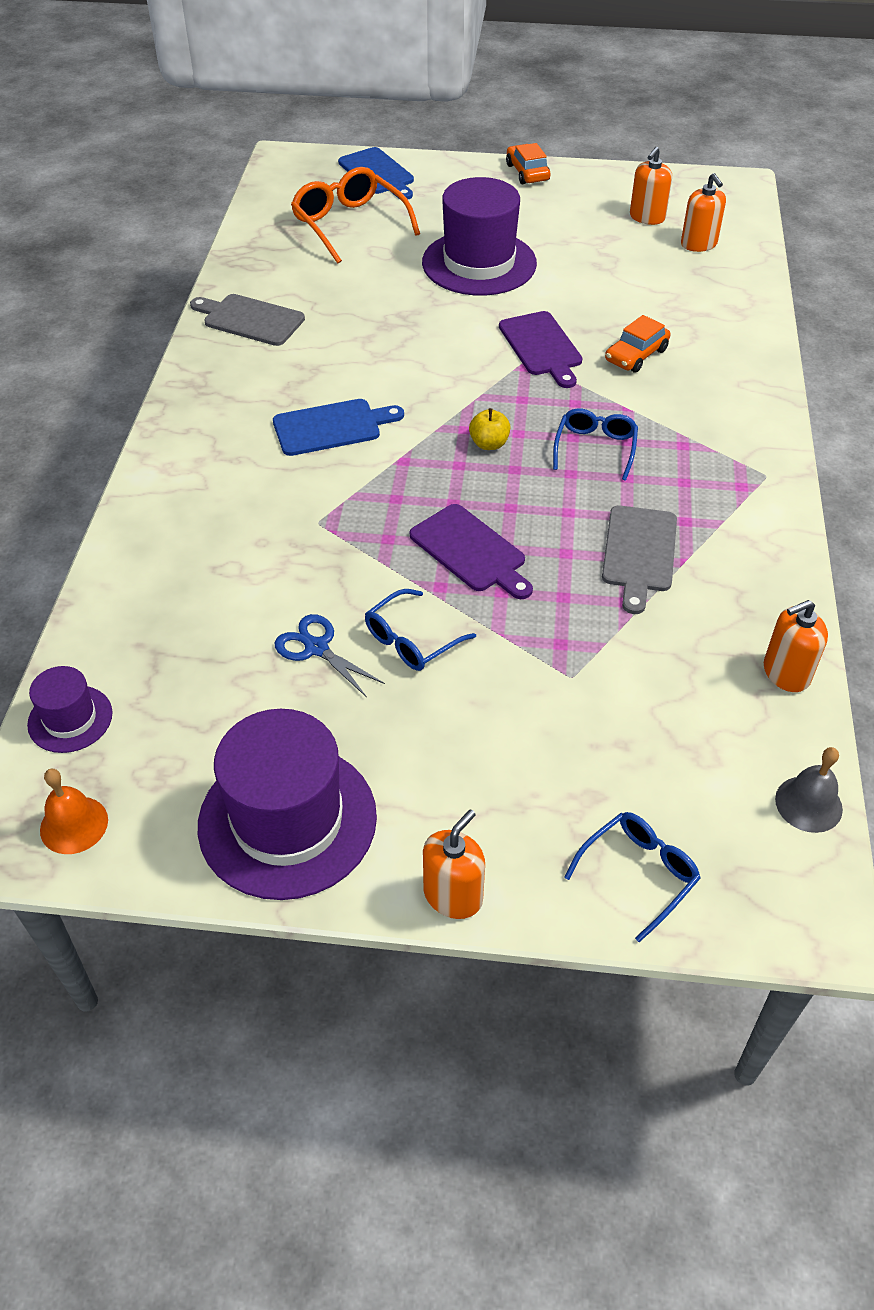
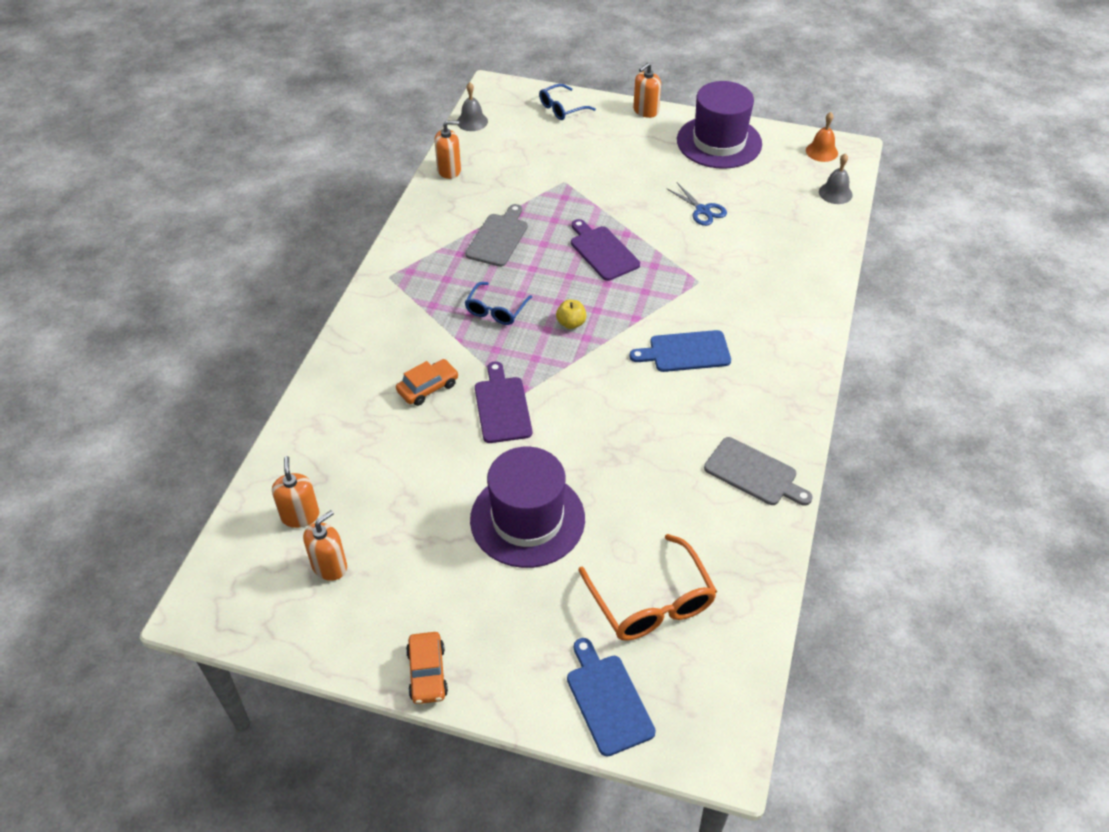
camera: 170 degrees left, 0 degrees up
purple hat [27,666,112,753] -> grey bell [819,153,853,204]
blue glasses [365,589,476,671] -> none

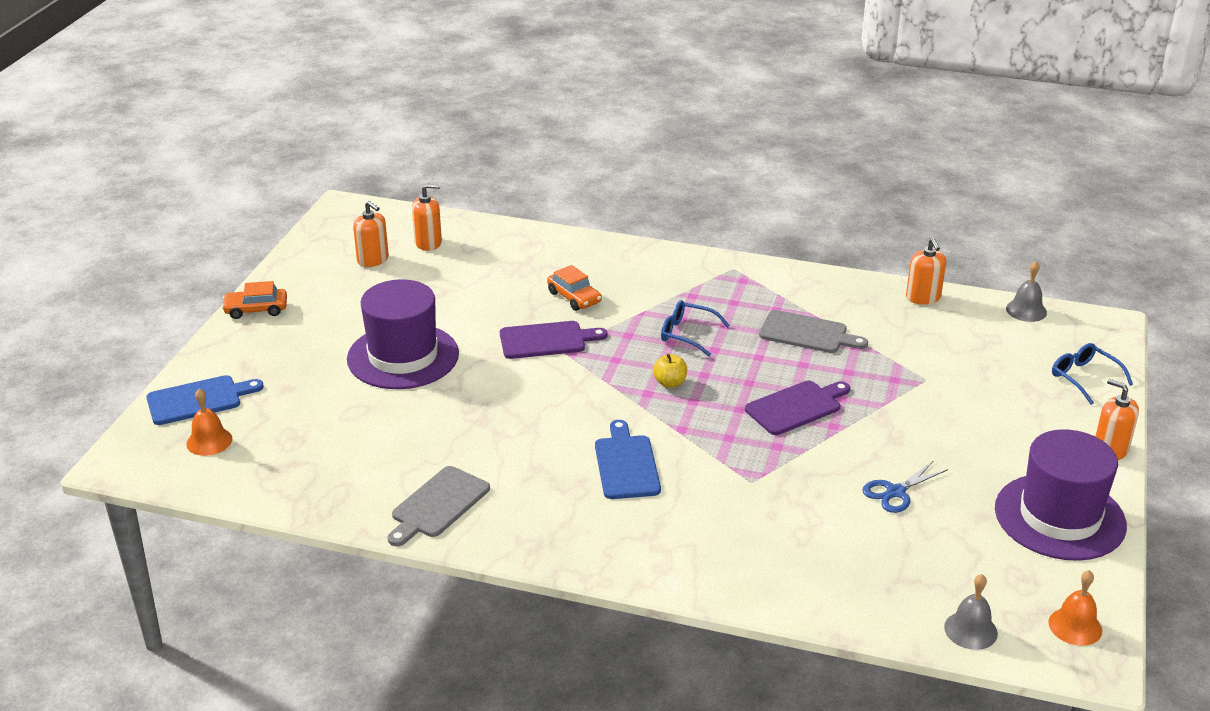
camera: 90 degrees right, 15 degrees down
orange glasses [578,534,717,641] -> none
none -> orange bell [186,388,232,456]

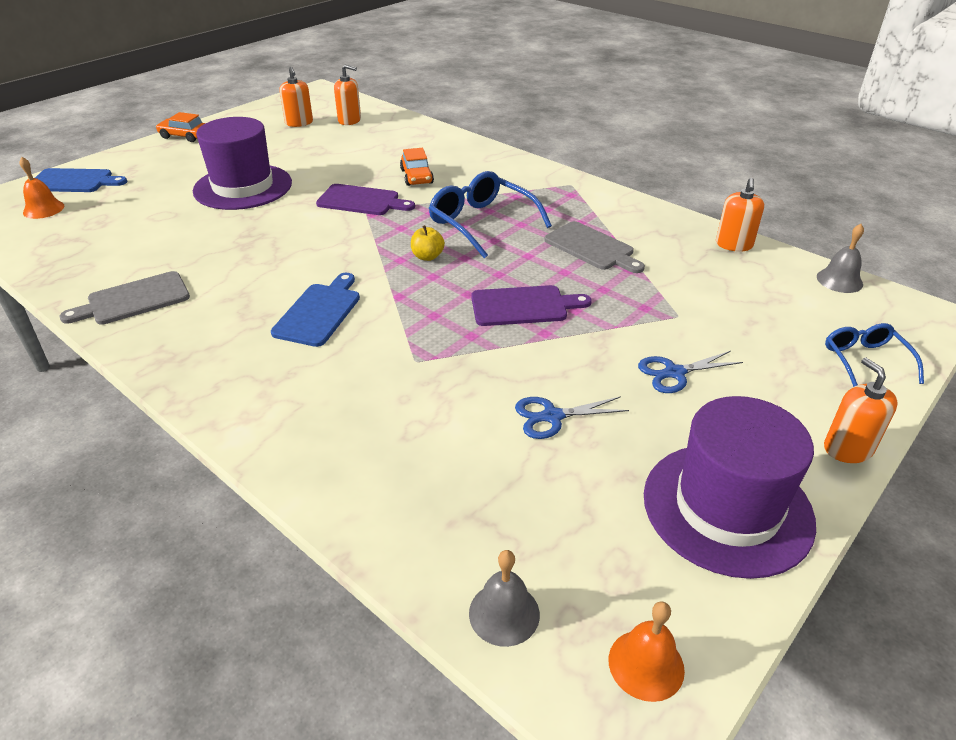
camera: 25 degrees right, 5 degrees up
blue glasses [661,300,730,356] -> blue glasses [429,171,552,258], size x1.63
none -> blue scissors [638,351,743,393]

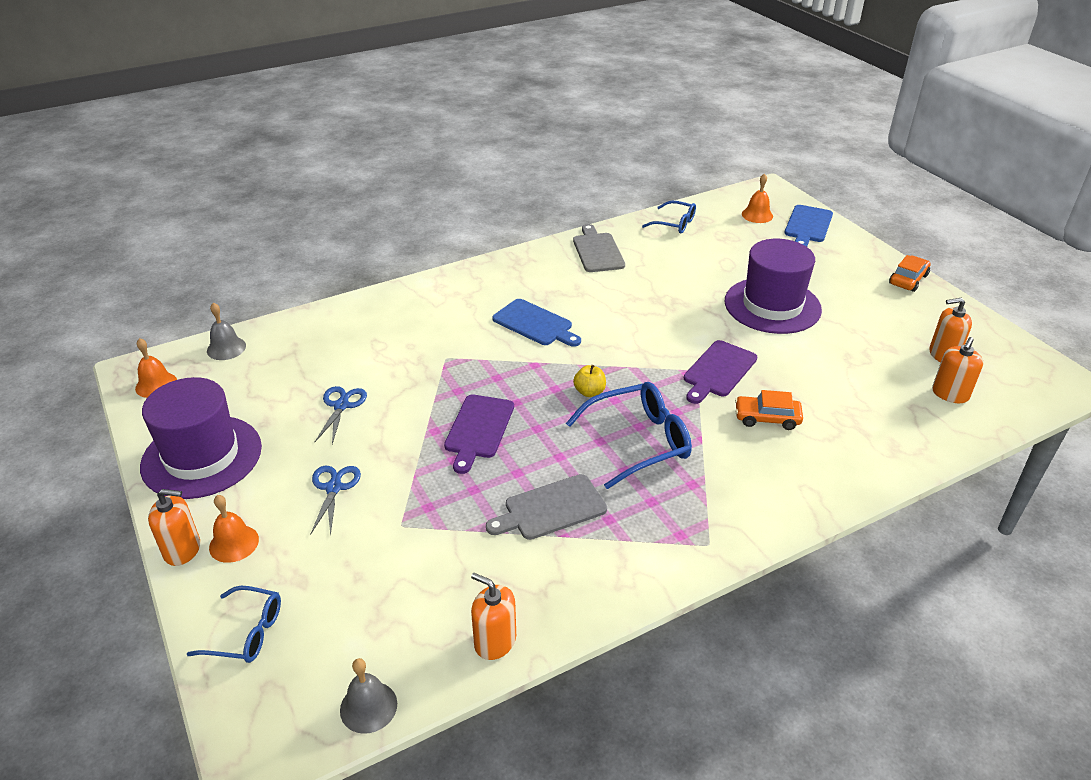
camera: 110 degrees right, 0 degrees up
none -> orange bell [209,495,259,563]
none -> blue glasses [642,201,696,234]

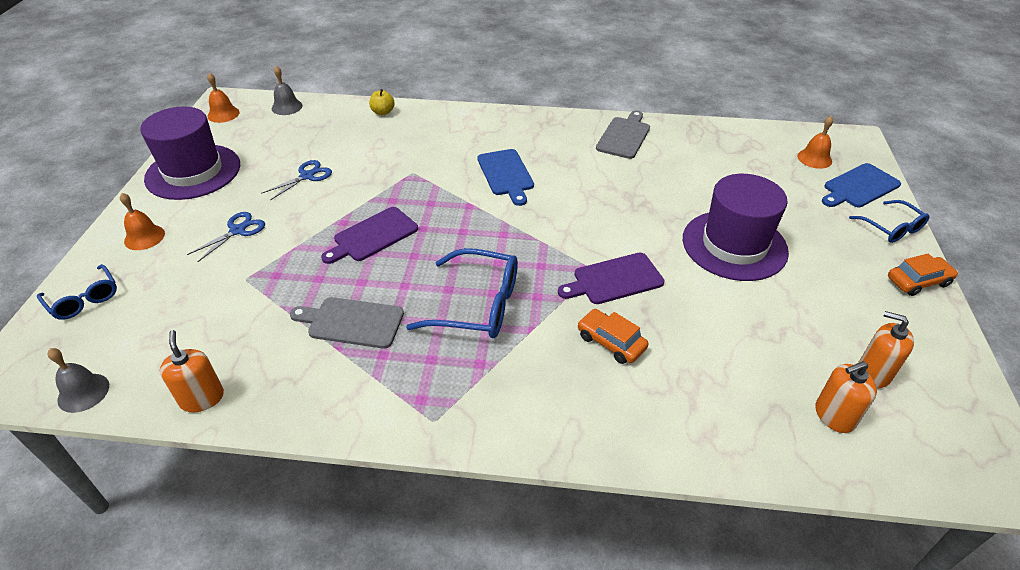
camera: 35 degrees right, 5 degrees up
orange soap dispenser [148,489,200,566] -> none
yellow apple [573,365,606,397] -> yellow apple moved to [369,89,395,115]
blue glasses [642,201,696,234] -> blue glasses moved to [849,200,929,243]

